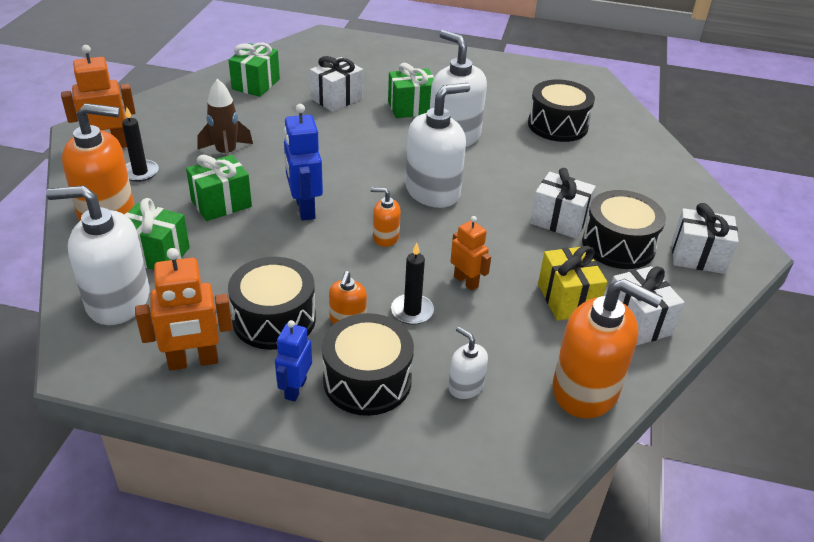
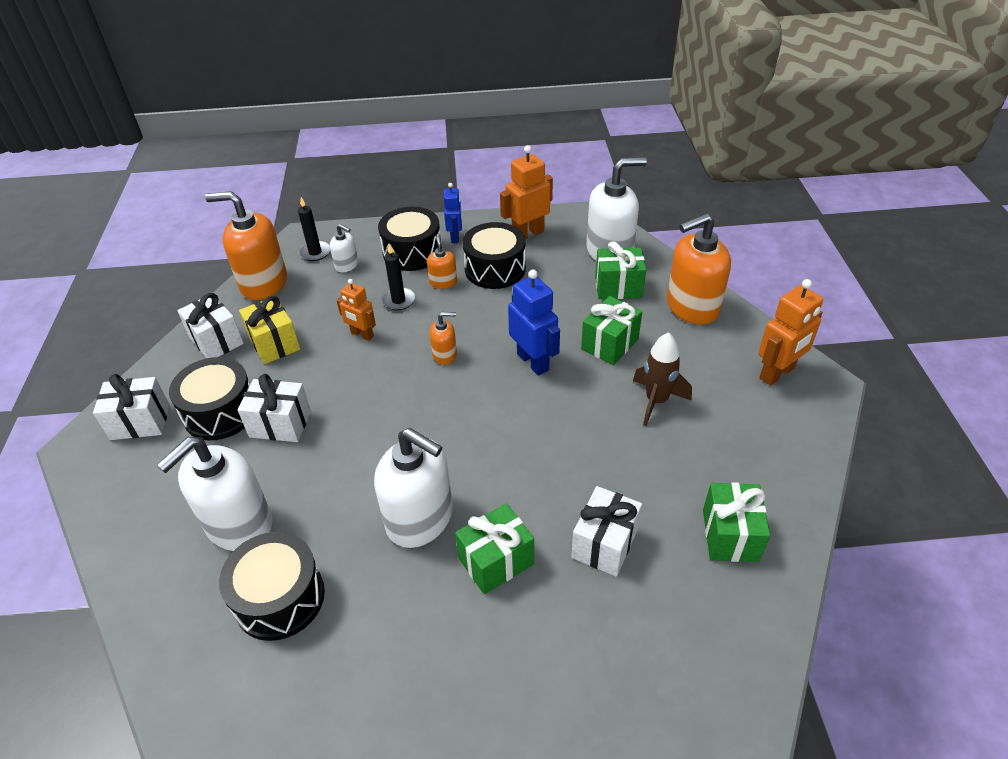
camera: 165 degrees right, 5 degrees up
black candle [122,107,159,182] -> black candle moved to [298,197,330,261]
white soap dispenser [405,83,470,208] -> white soap dispenser moved to [157,437,273,551]

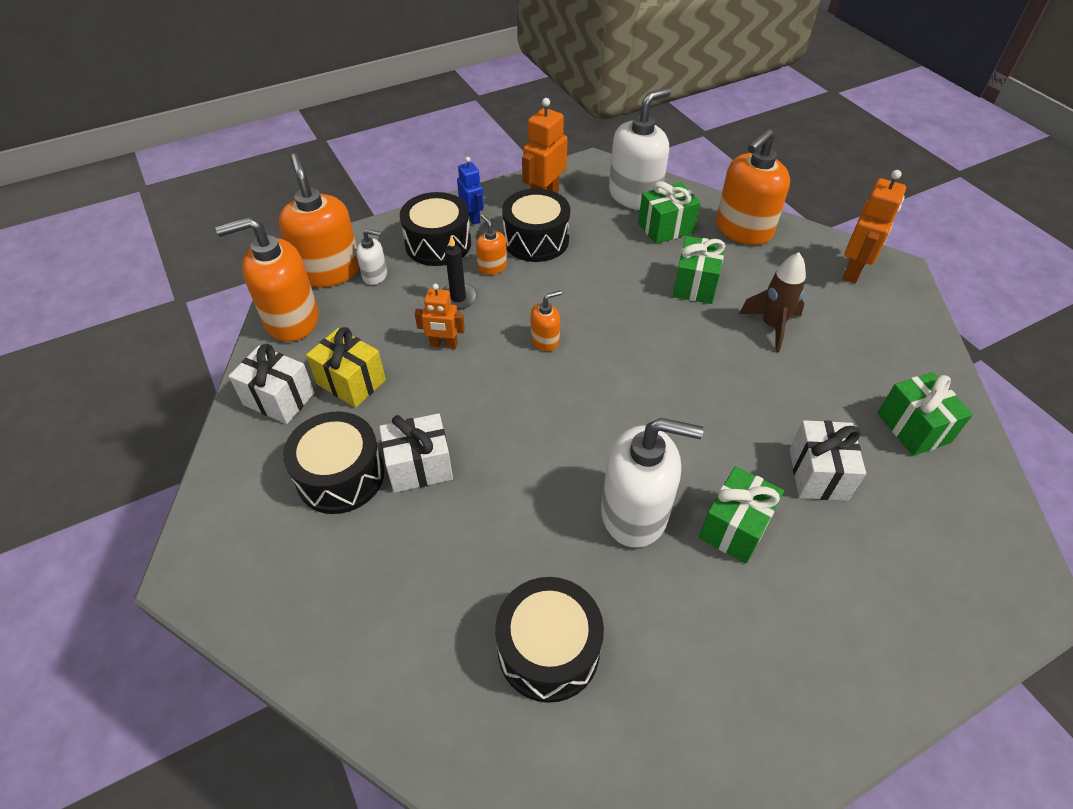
camera: 25 degrees left, 5 degrees up
white gift [93,374,170,440] -> none
white soap dispenser [157,437,273,551] -> none
black candle [298,197,330,261] -> orange soap dispenser [279,154,359,287]
blue robot [508,269,560,376] -> none

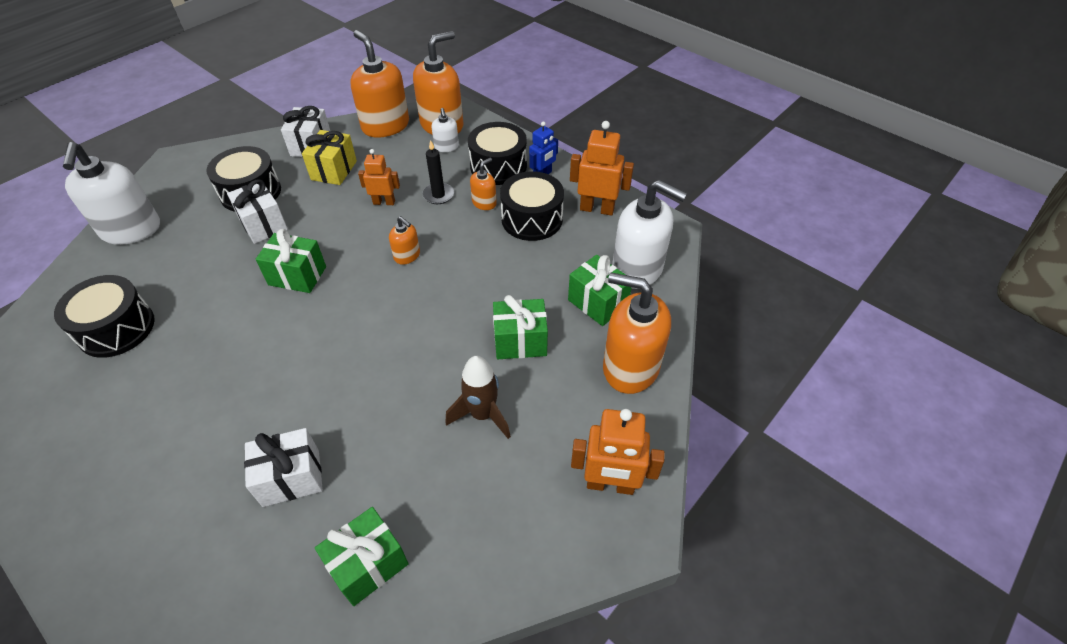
camera: 70 degrees right, 0 degrees up
orange robot [414,284,465,349] -> orange robot turned 105 degrees clockwise [358,149,400,205]
white soap dispenser [601,418,703,548] -> white soap dispenser moved to [63,142,160,245]
green gift [699,466,784,564] -> green gift moved to [256,229,326,293]

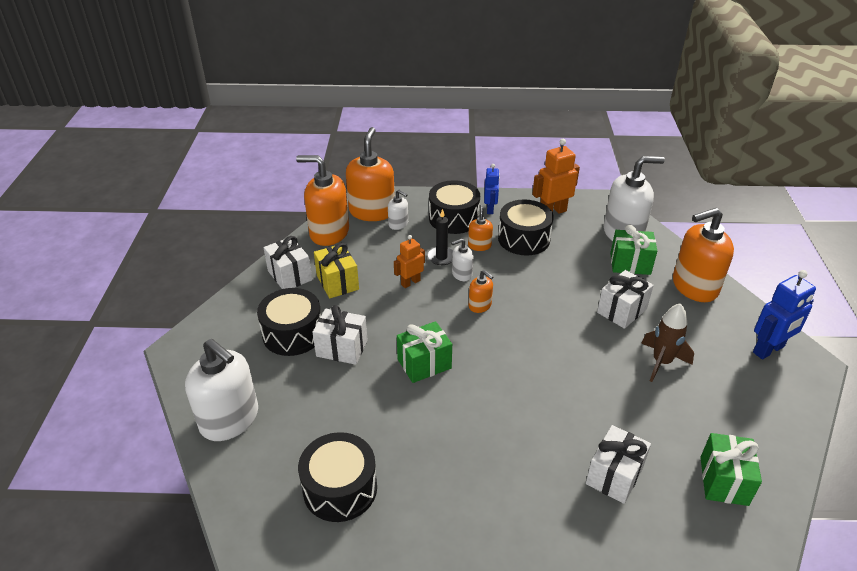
camera: 40 degrees left, 10 degrees down
orange soap dispenser [389,216,420,265] -> orange soap dispenser turned 45 degrees clockwise [469,270,493,313]
green gift [493,295,548,359] -> white gift [597,270,654,329]
orange robot [571,409,665,495] -> blue robot [753,270,816,359]
none -> white soap dispenser [451,238,474,281]

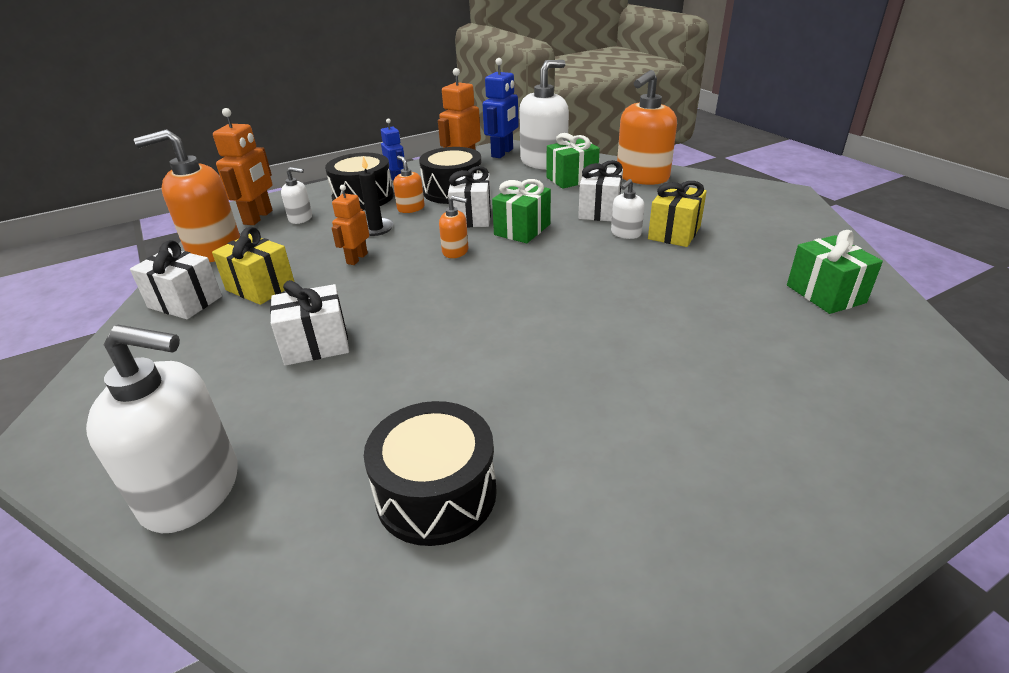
camera: 30 degrees left, 5 degrees down
black drum [257,288,321,356] -> none
orange soap dispenser [346,127,395,221] -> orange robot [213,108,272,225]
green gift [397,321,452,383] -> green gift moved to [492,179,551,243]
white soap dispenser [451,238,474,281] -> white soap dispenser moved to [611,179,645,239]
white gift [586,425,651,504] -> white gift moved to [448,166,491,227]
brown rocket [641,303,694,382] -> yellow gift [648,181,707,247]
blue robot [753,270,816,359] -> blue robot moved to [483,58,519,158]

